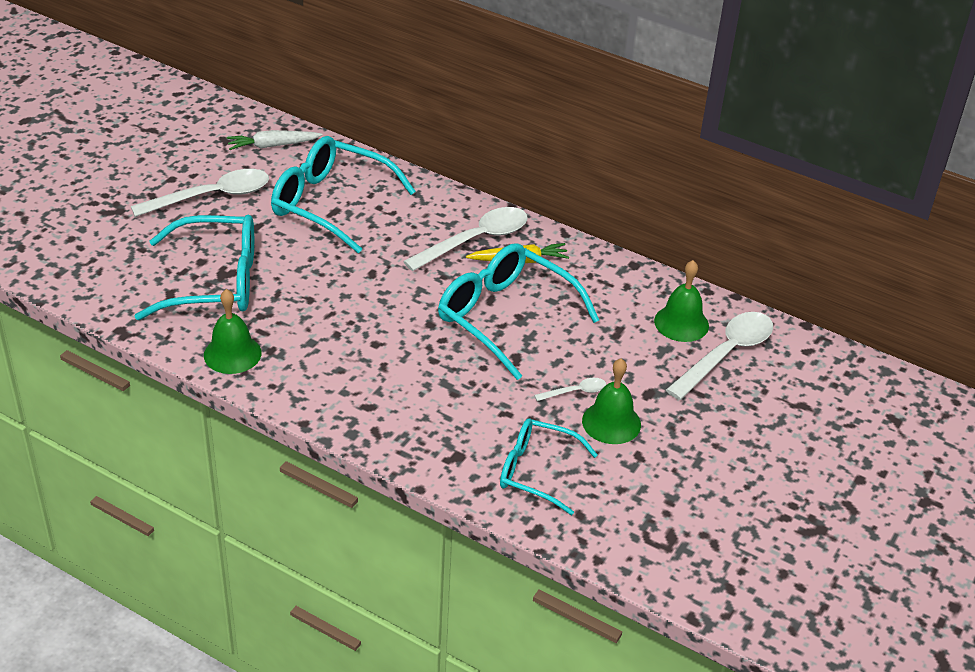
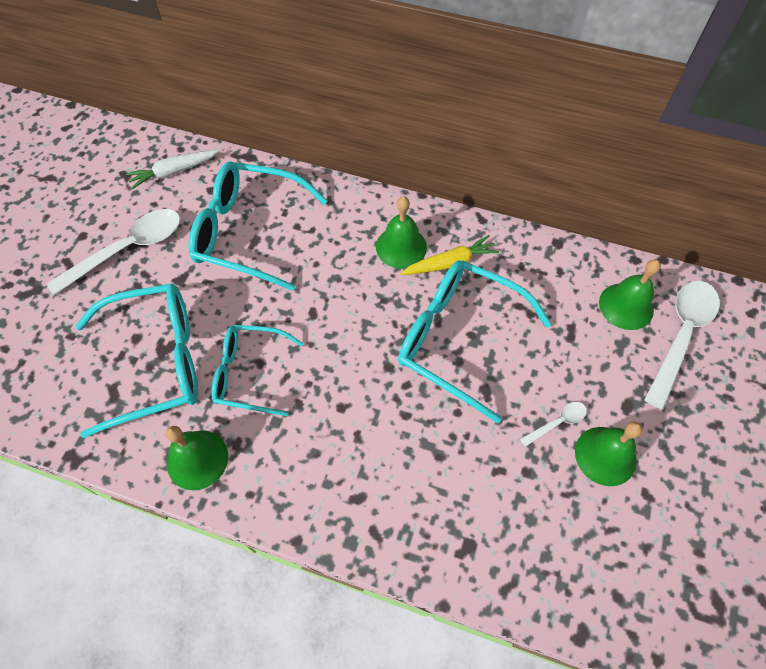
camera: 10 degrees left, 20 degrees up
white spoon [403,207,528,271] -> green bell [376,197,427,269]
turquoise glasses [500,418,598,515] -> turquoise glasses moved to [211,325,303,416]

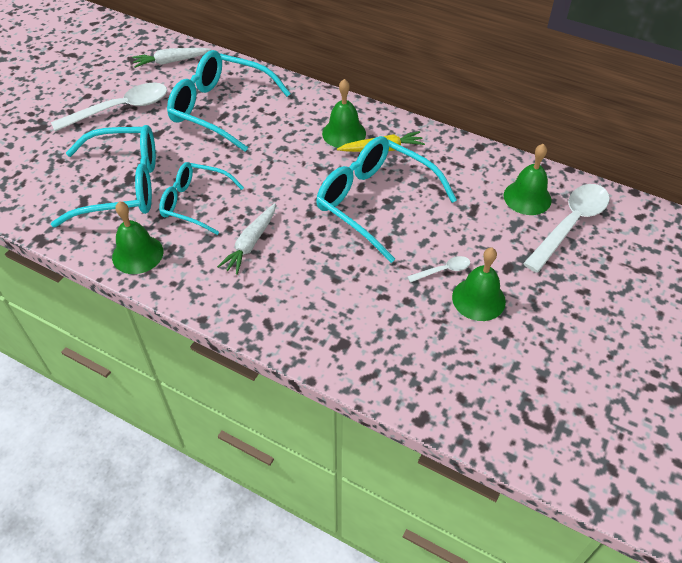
camera: 10 degrees right, 10 degrees down
none -> white carrot [217,203,276,275]

